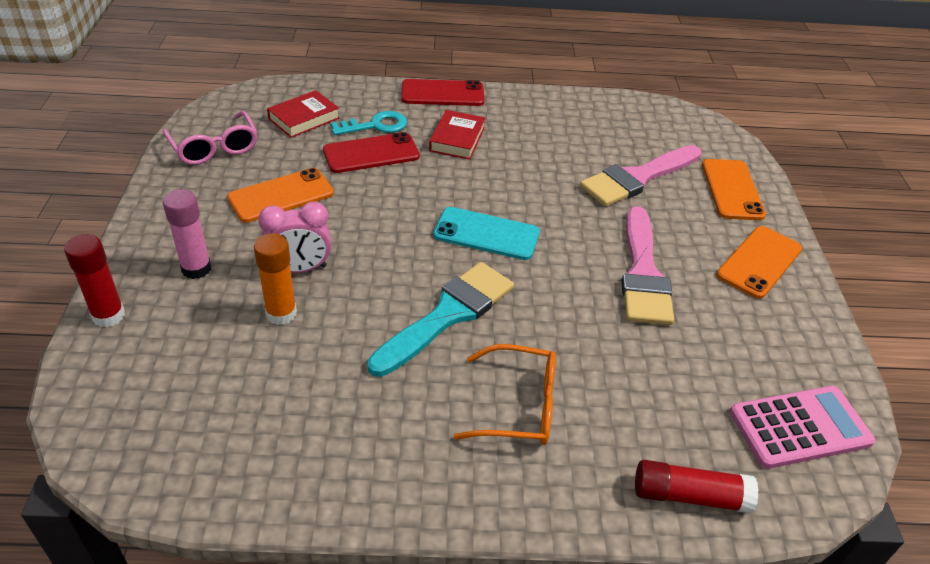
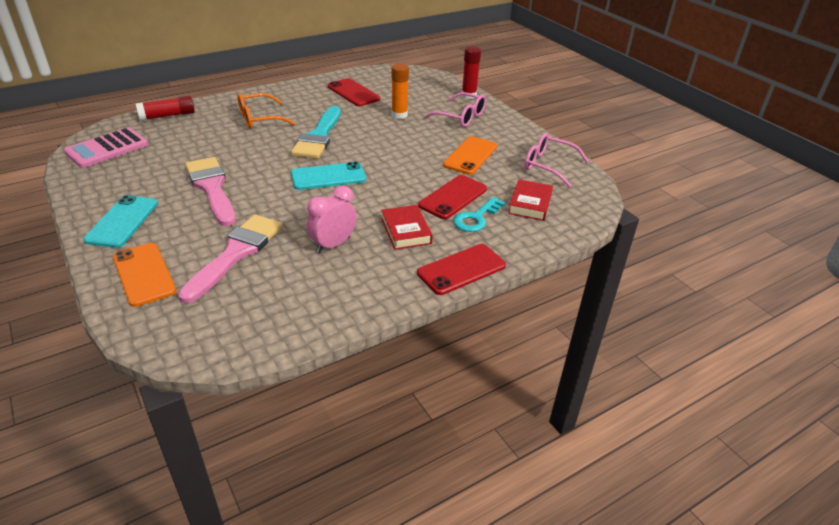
camera: 150 degrees right, 5 degrees down
pink glue stick [163,189,211,279] -> pink glasses [424,92,486,127]
pink clock [258,201,331,273] -> pink clock moved to [306,185,357,253]
orange phone [716,226,802,299] -> turquoise phone [83,195,158,248]
none -> red phone [328,78,380,106]

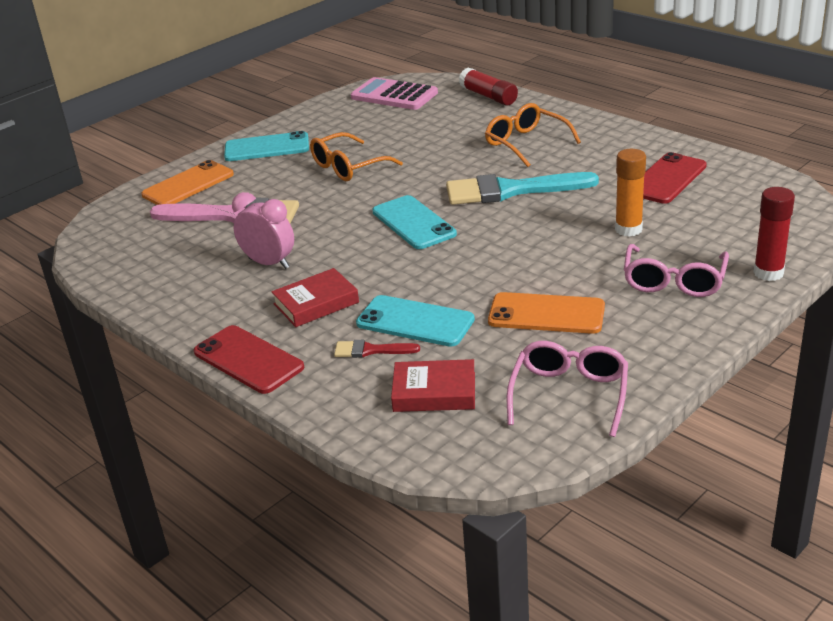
camera: 80 degrees right, 5 degrees down
pink brush [185,157,235,226] -> orange glasses [310,132,403,181]
red phone [418,175,487,219] -> turquoise phone [356,295,475,347]
turquoise key [453,197,505,232] -> red brush [334,340,420,358]

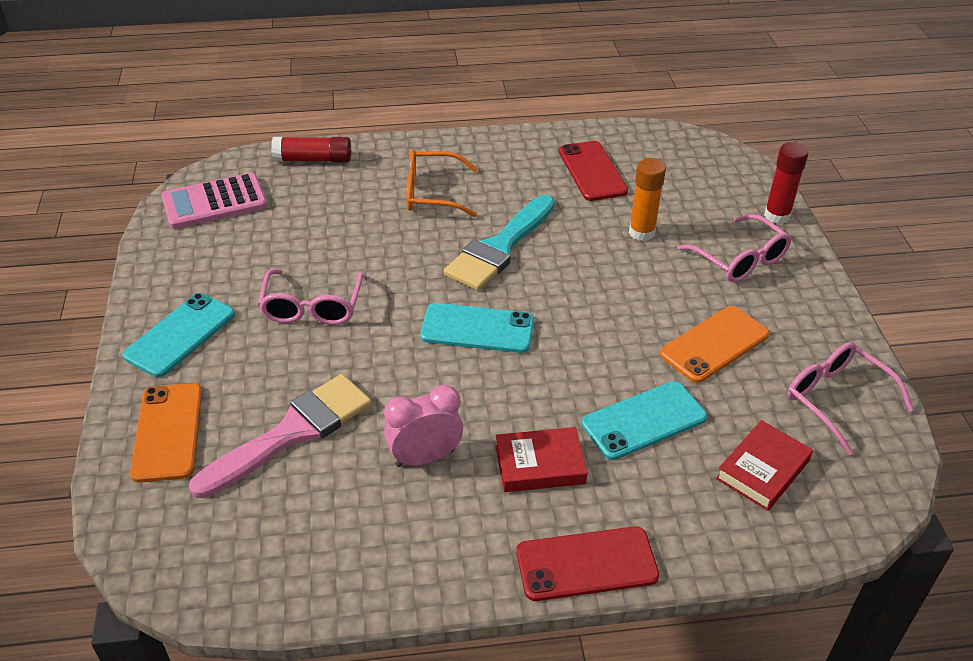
camera: 55 degrees left, 10 degrees up
red book [271,268,359,327] -> red book turned 75 degrees clockwise [496,427,588,492]
orange glasses [310,132,403,181] -> pink glasses [258,269,364,325]
red brush [334,340,420,358] -> none

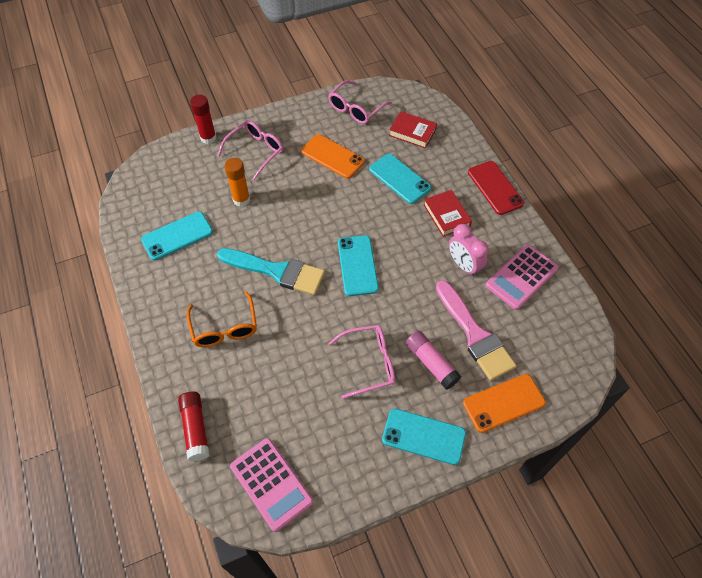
camera: 105 degrees left, 15 degrees up
pink brush [189,374,372,498] -> pink brush turned 150 degrees counterclockwise [436,280,517,381]
red phone [559,141,628,201] -> turquoise phone [141,211,213,260]
none -> pink glue stick [406,331,461,390]
none -> pink calculator [486,244,558,310]

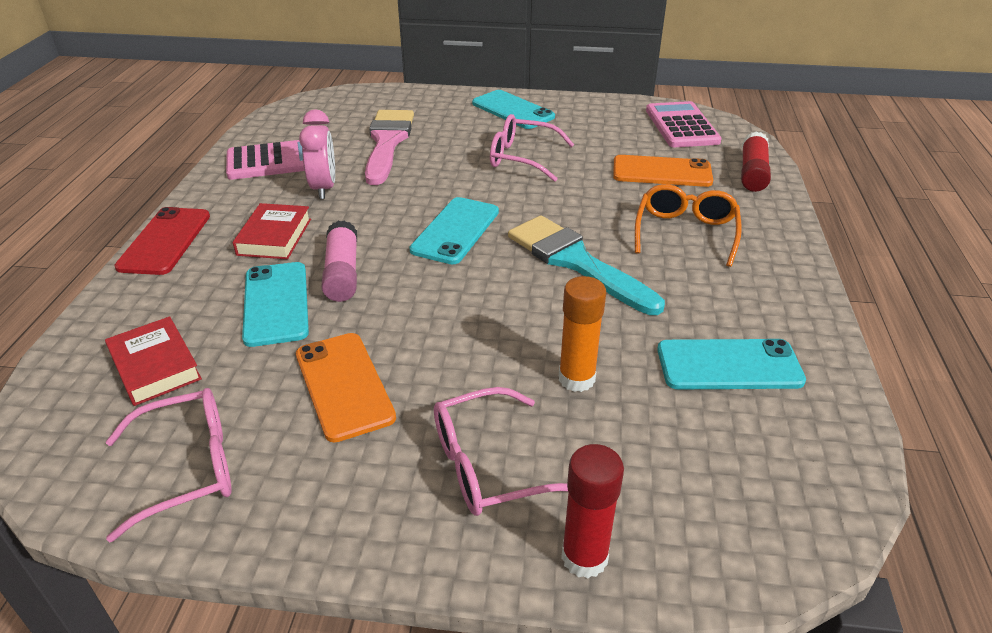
camera: 150 degrees left, 20 degrees down
pink glue stick [406,331,461,390] -> pink glue stick moved to [321,221,357,302]
orange phone [463,374,546,433] -> orange phone moved to [613,155,713,187]

